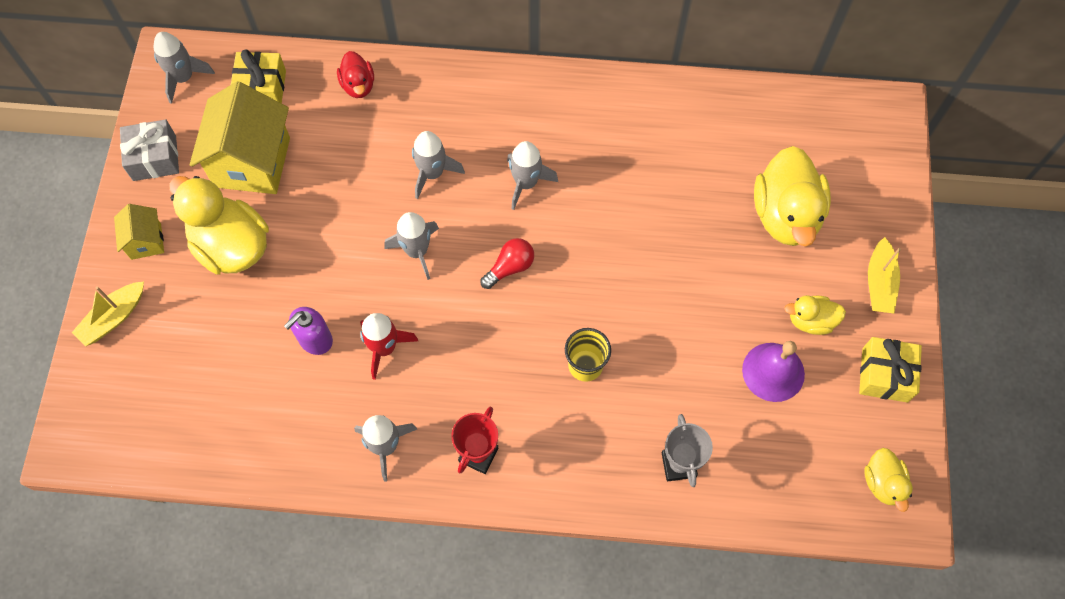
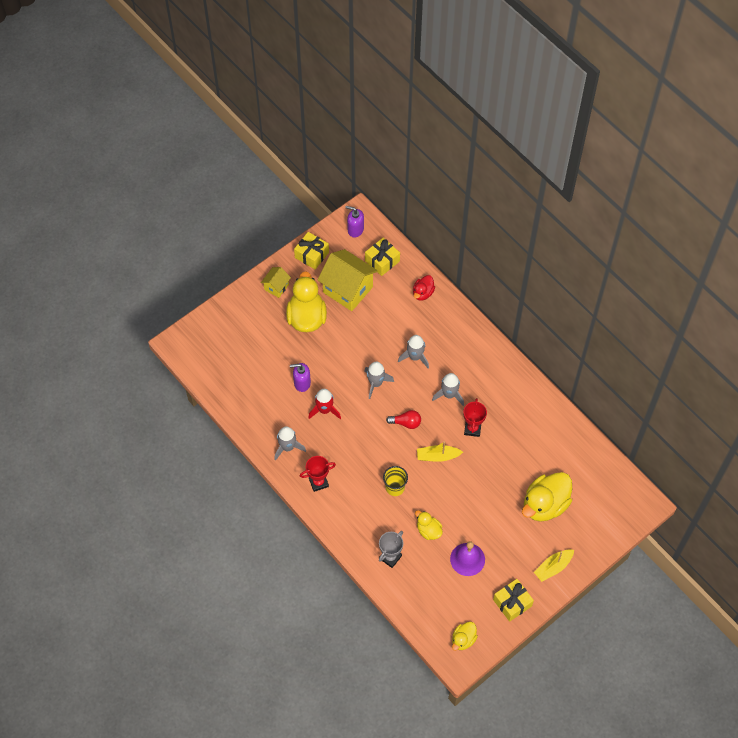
camera: 45 degrees right, 5 degrees down
yellow boat [72,282,144,346] -> yellow boat moved to [417,441,463,462]
grey gift [120,119,179,181] -> yellow gift [294,232,329,269]
grey rocket [153,32,215,104] -> purple soap dispenser [345,206,364,238]
yellow house [190,81,290,194] -> yellow house turned 75 degrees clockwise [318,249,378,311]
yellow duck [784,295,846,335] -> yellow duck moved to [415,510,443,540]
none -> red trophy [463,398,487,437]

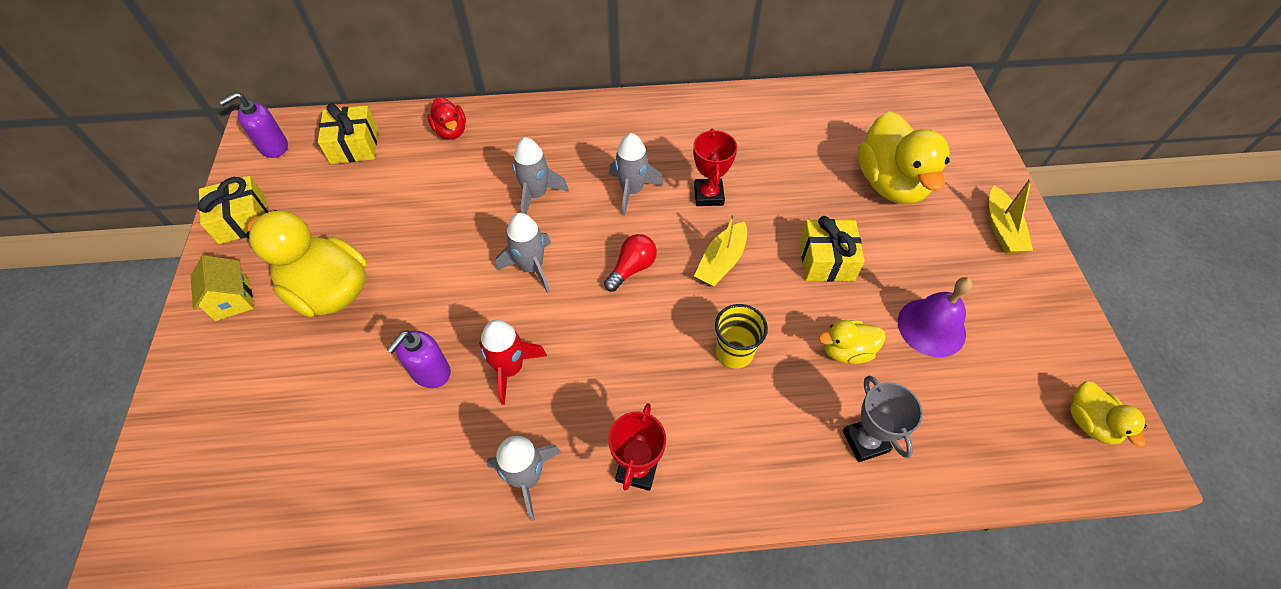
camera: 55 degrees left, 5 degrees down
yellow house [318,249,378,311] -> none
red trophy [463,398,487,437] -> red trophy turned 45 degrees clockwise [693,129,737,206]
yellow gift [493,579,534,622] -> yellow gift moved to [799,216,865,282]

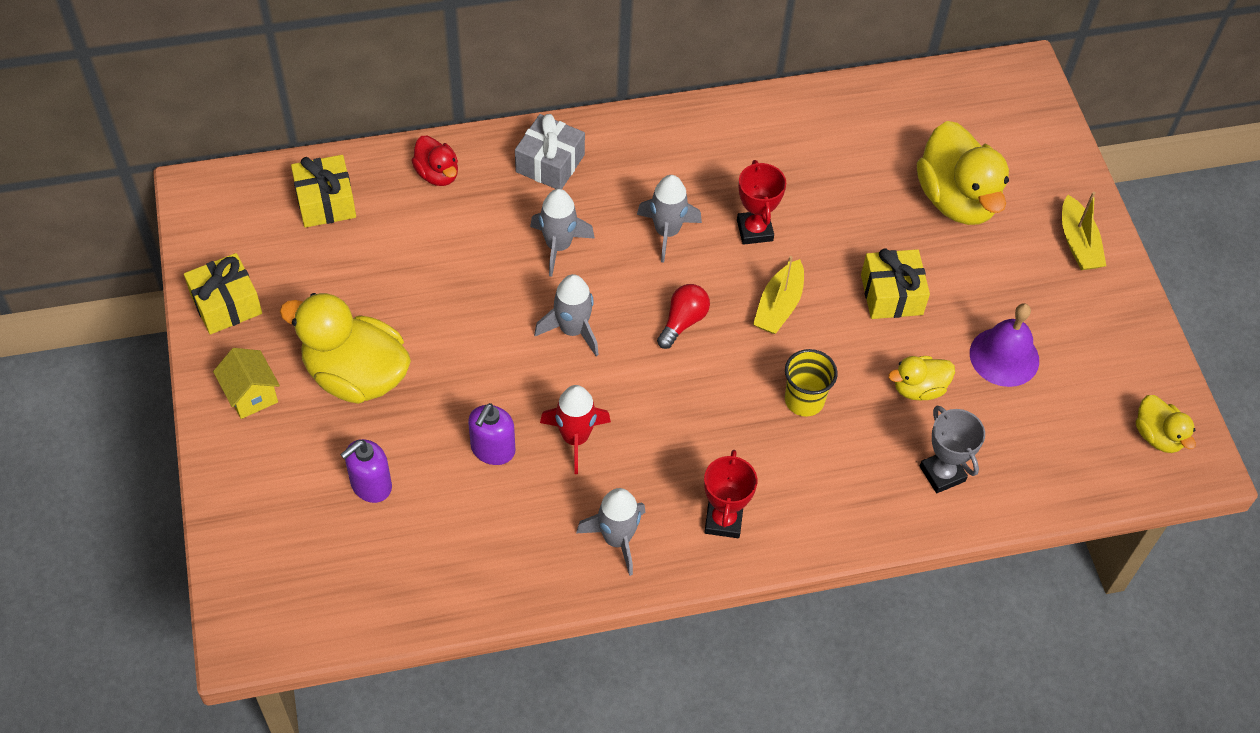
camera: 10 degrees left, 0 degrees up
purple soap dispenser [219,92,288,158] -> purple soap dispenser moved to [340,439,392,503]
none -> grey gift [515,114,585,189]

